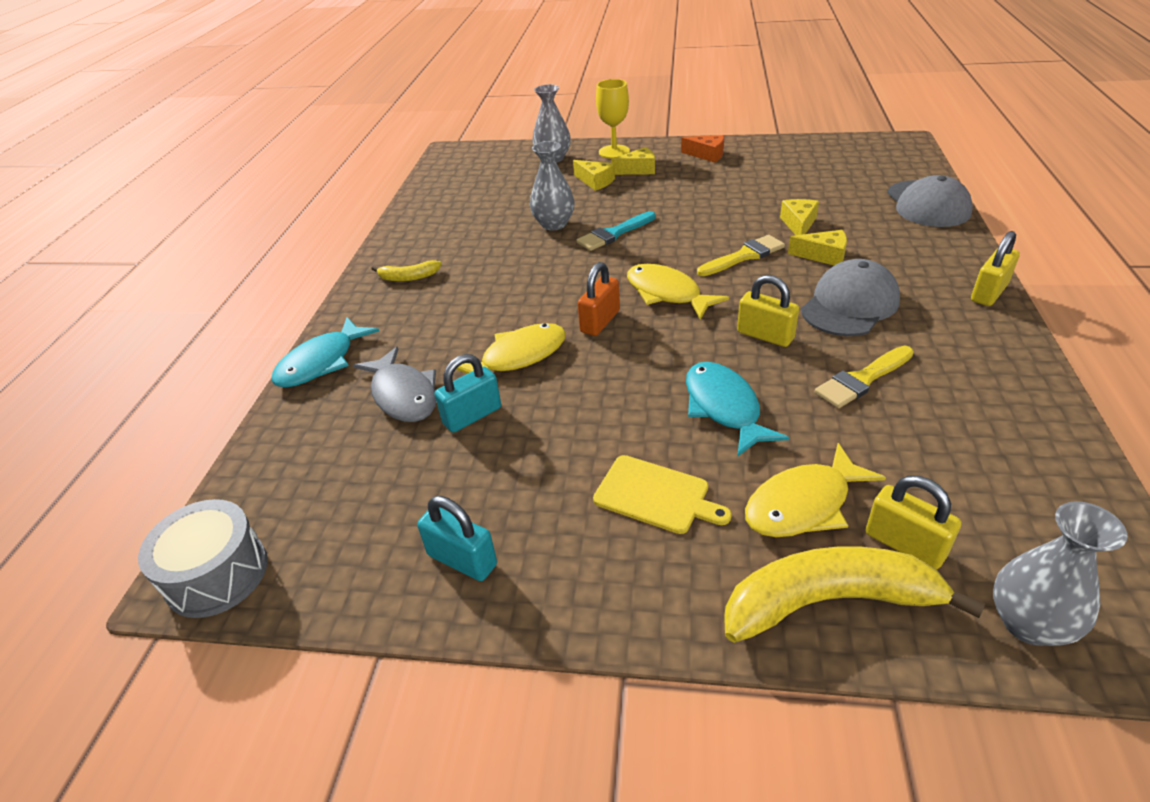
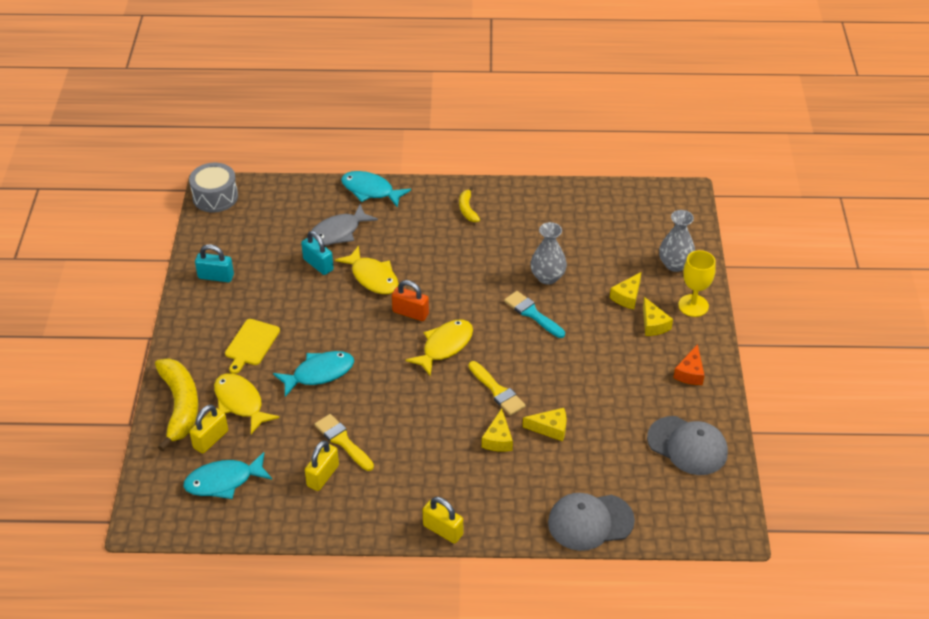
camera: 80 degrees right, 5 degrees up
turquoise padlock [417,496,497,581] -> turquoise padlock turned 75 degrees clockwise [195,244,234,282]
yellow padlock [737,275,799,347] -> yellow padlock moved to [305,440,339,491]
grey cap [801,259,900,336] -> grey cap moved to [647,416,728,475]
grey vase [993,501,1128,646] -> none
none -> turquoise fish [183,452,272,499]

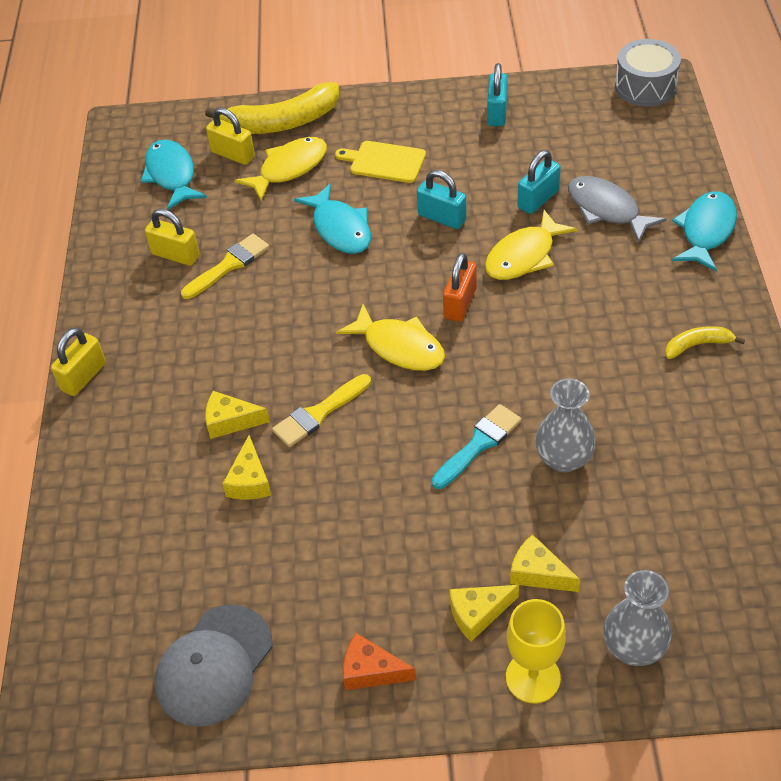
camera: 90 degrees right, 5 degrees up
grey cap [548,493,635,551] -> none
none -> turquoise padlock [417,170,467,229]

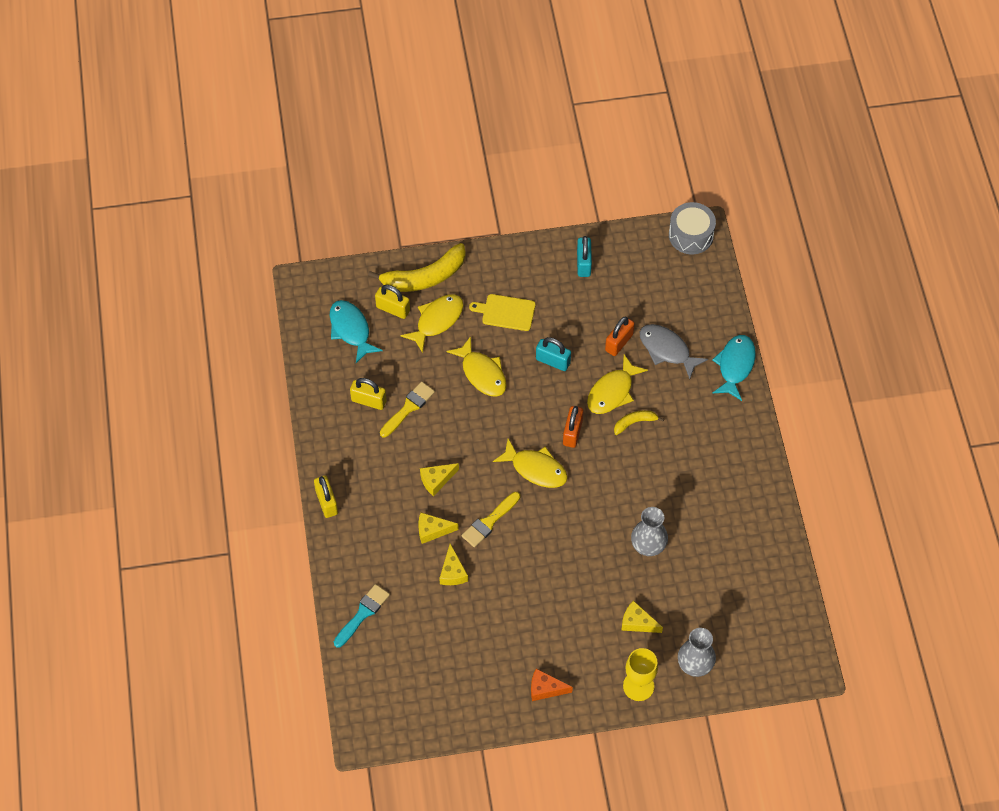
camera: 10 degrees left, 10 degrees up
yellow padlock [51,328,106,396] -> yellow padlock turned 45 degrees counterclockwise [314,476,338,518]
grey cap [155,605,272,727] -> none
turquoise fish [294,183,371,254] -> yellow fish [447,336,507,397]
turquoise brush [432,404,521,489] -> turquoise brush moved to [334,584,390,648]
yellow cheese [449,585,519,642] -> yellow cheese moved to [420,463,459,496]
turquoise padlock [517,150,561,214] -> orange padlock [605,317,634,356]
yellow banana [665,326,745,359] -> yellow banana moved to [614,410,664,435]

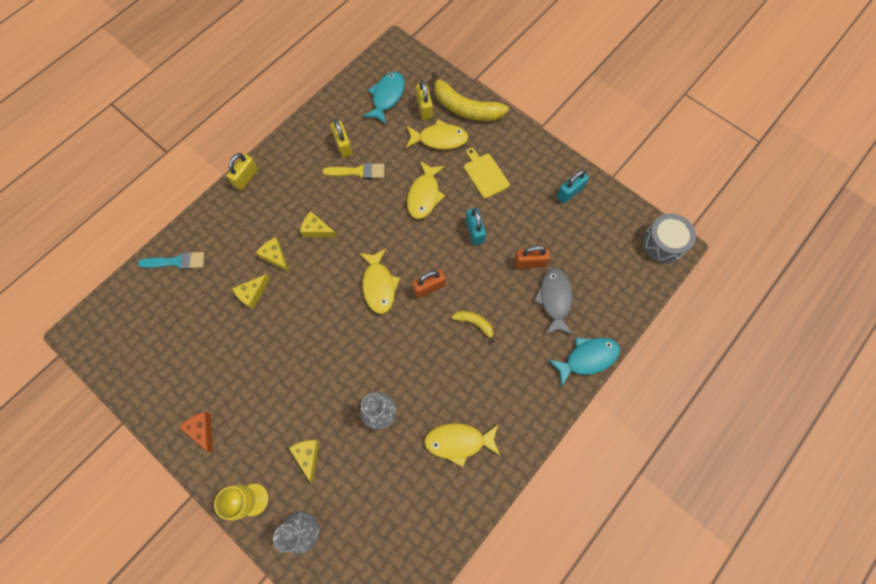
camera: 50 degrees right, 10 degrees up
yellow brush [461,492,520,547] -> none
yellow fish [587,354,648,414] -> yellow fish moved to [424,423,500,467]

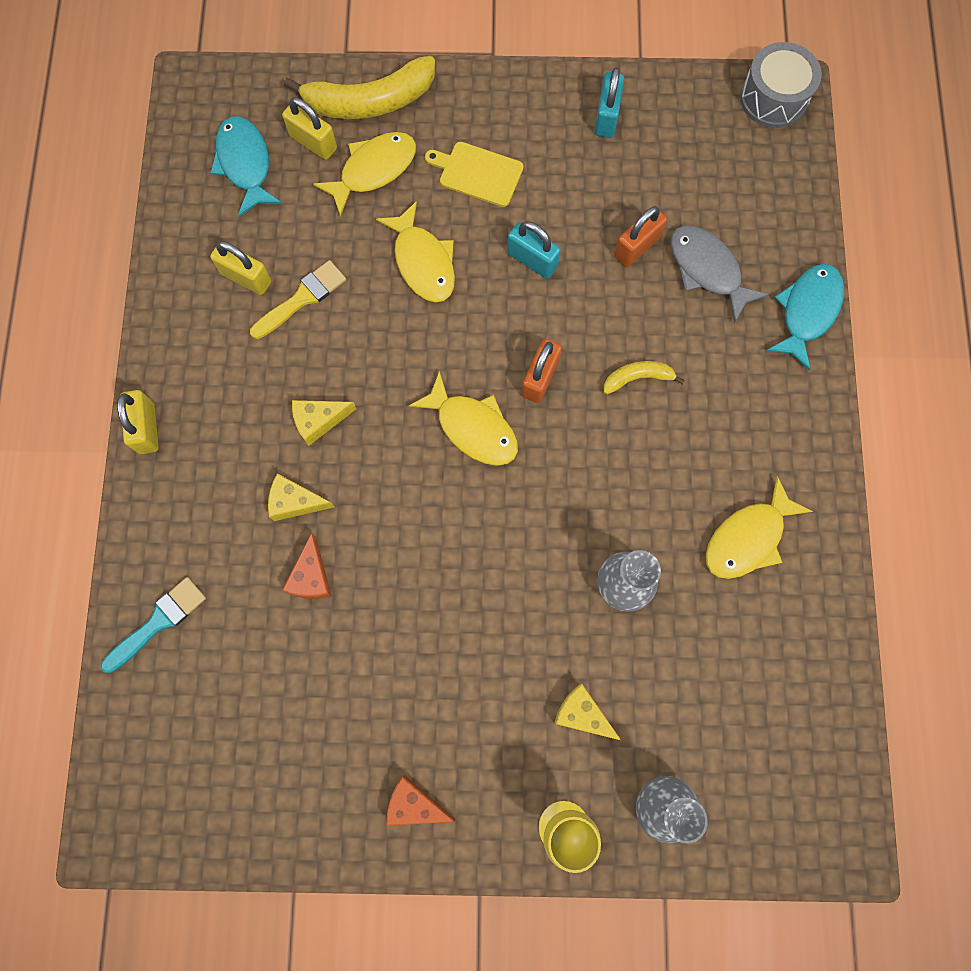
camera: 40 degrees left, 5 degrees up
yellow cheese [232,274,270,309] -> orange cheese [282,533,332,599]

